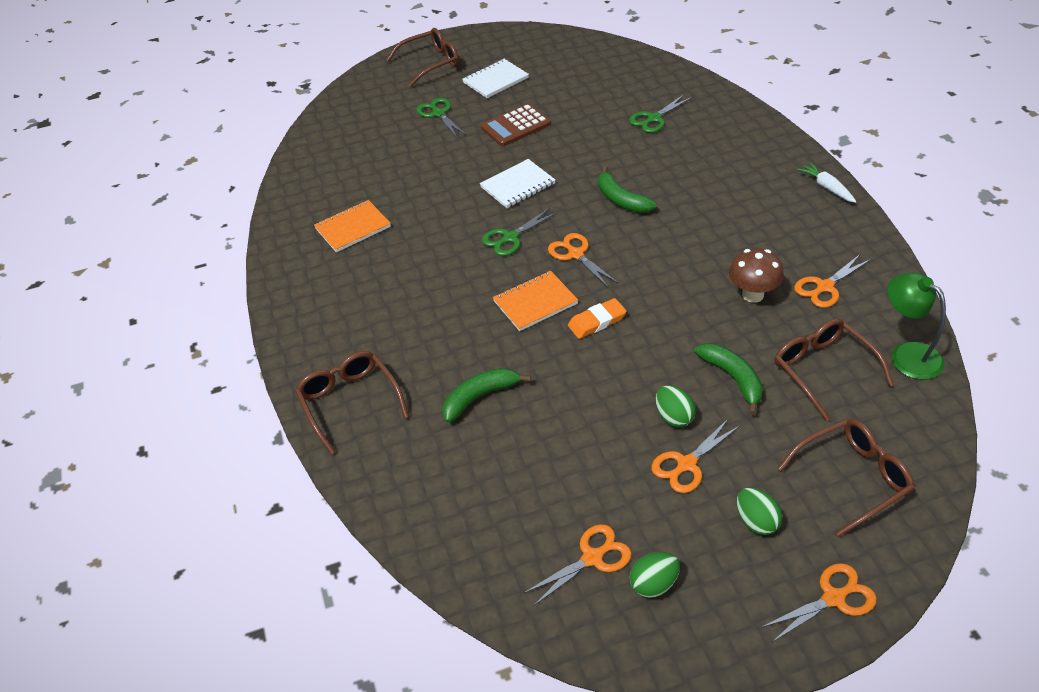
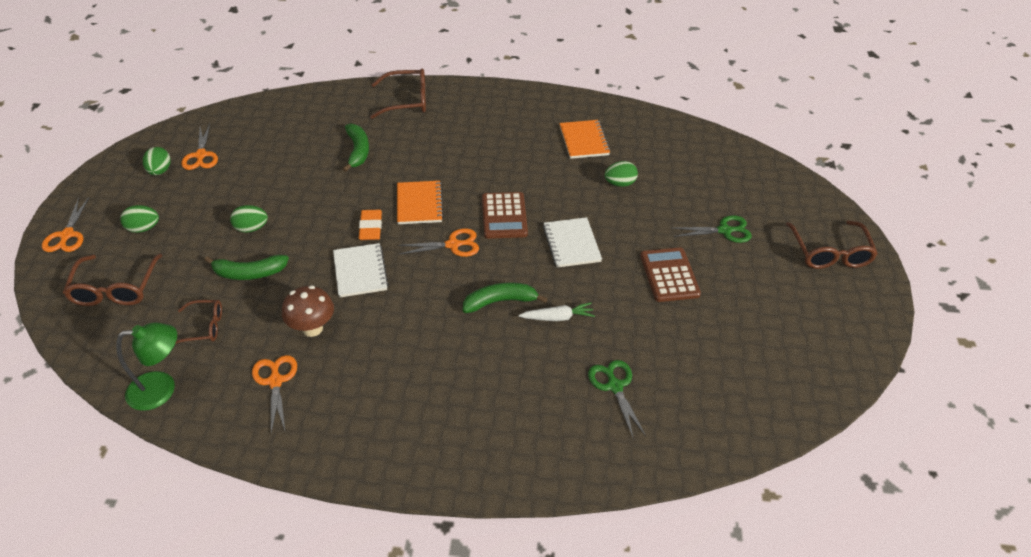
camera: 110 degrees right, 0 degrees up
white notebook [462,59,529,98] -> white notebook moved to [333,243,389,298]
green scissors [482,208,558,256] -> brown calculator [482,192,528,239]
orange scissors [651,418,740,493] -> none
brown glasses [774,319,894,421] -> brown glasses [175,300,222,344], size x0.63
white carrot [797,162,857,203] -> white carrot moved to [518,302,595,321]
none -> green egg [605,161,638,187]

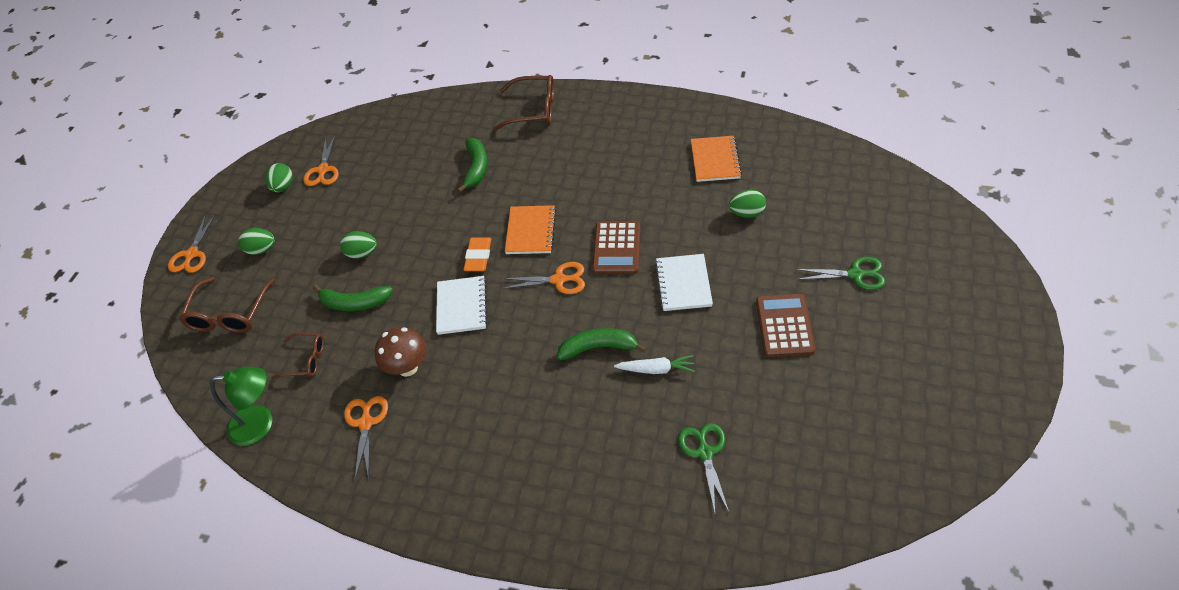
camera: 15 degrees right, 5 degrees up
brown glasses [786,221,878,269] -> none

